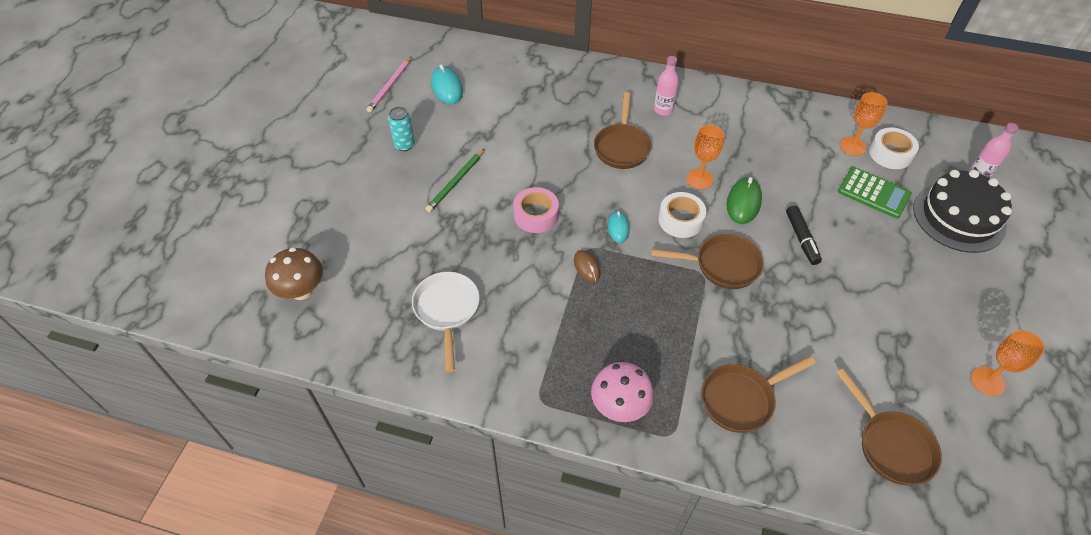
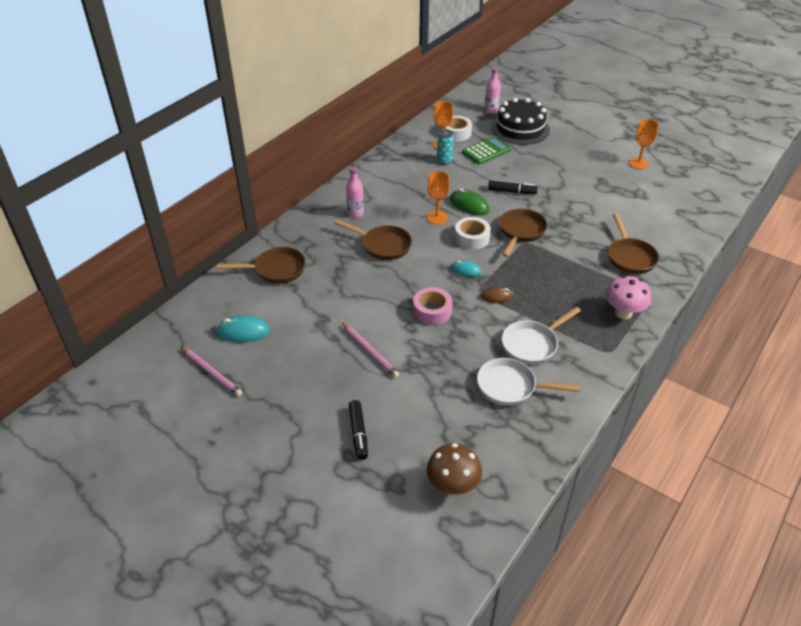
camera: 70 degrees left, 10 degrees down
turquoise can [388,107,415,151] -> turquoise can moved to [437,130,454,165]
green pencil [426,149,484,212] -> pink pencil [342,323,399,377]
brown pan [836,368,942,485] -> brown pan moved to [217,247,306,284]
none -> black marker [349,400,368,460]
none -> white pan [502,307,581,365]

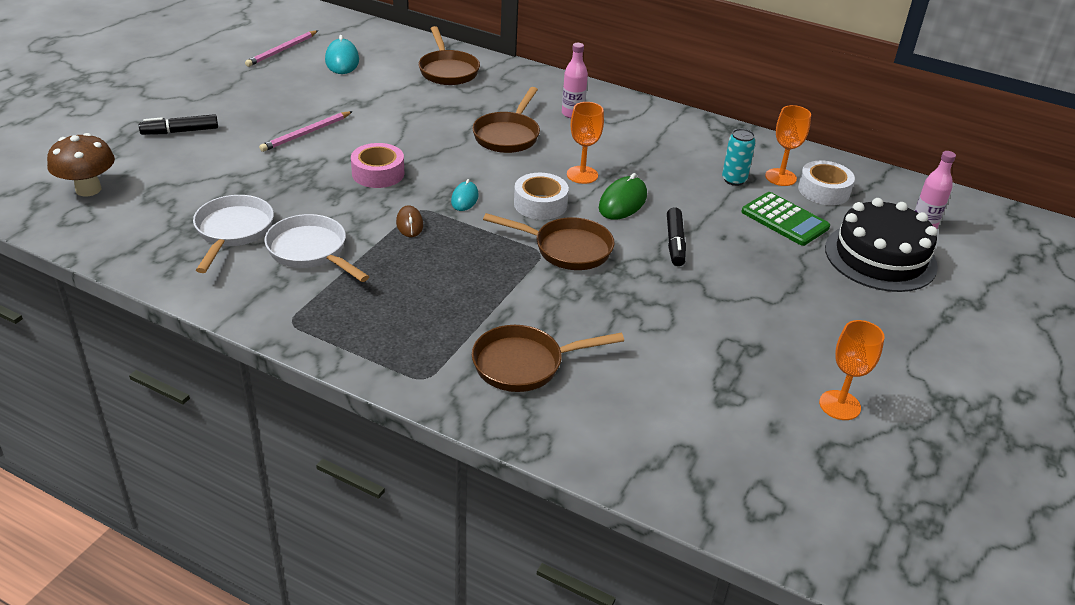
camera: 80 degrees right, 5 degrees down
pink mushroom [605,275,651,319] -> none

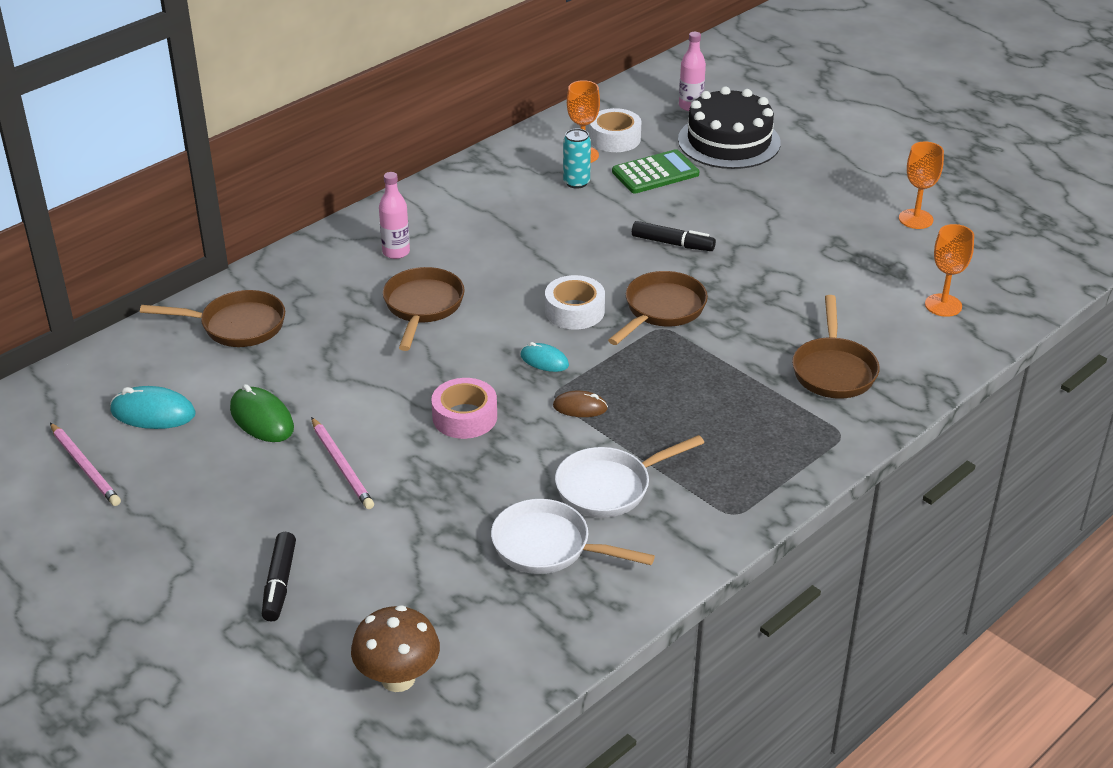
camera: 70 degrees left, 0 degrees up
brown pan [472,87,540,153] -> brown pan turned 120 degrees counterclockwise [383,267,465,351]
orange goblet [567,102,604,184] -> orange goblet moved to [925,224,974,317]
green mouse [599,173,647,220] -> green mouse moved to [230,384,294,442]

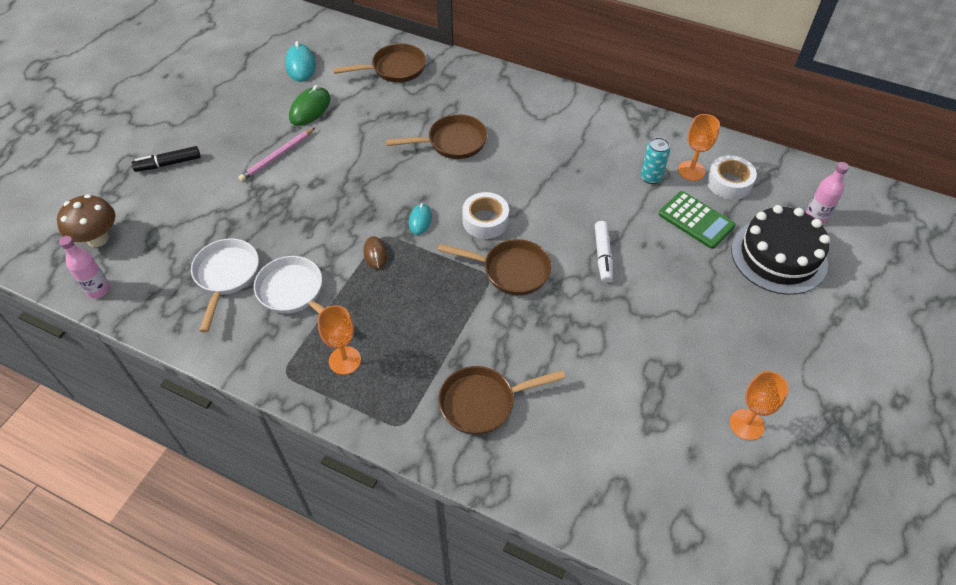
camera: 70 degrees right, 15 degrees up
pink pencil [50,423,121,506] -> none
brown pan [140,290,285,347] -> brown pan turned 90 degrees counterclockwise [333,43,426,83]
pink bottle [379,172,410,259] -> pink bottle moved to [59,236,110,298]
pink tape [431,378,497,439] -> none
black marker [632,221,716,251] -> white marker [595,221,613,283]
orange goblet [925,224,974,317] -> orange goblet moved to [318,305,361,375]

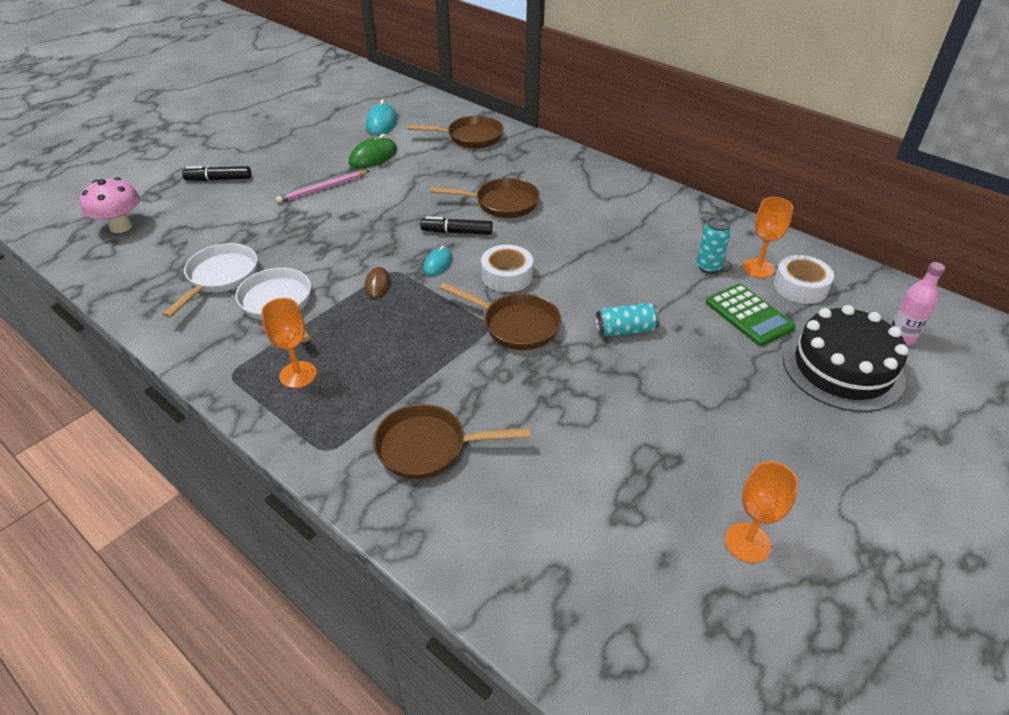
camera: 15 degrees right, 10 degrees down
brown mushroom [57,194,115,247] -> pink mushroom [80,177,140,233]
pink bottle [59,236,110,298] -> none
white marker [595,221,613,283] -> turquoise can [596,303,660,336]
none -> black marker [420,216,493,235]

